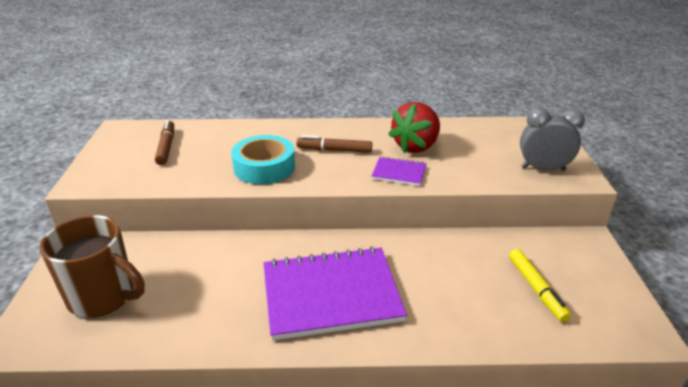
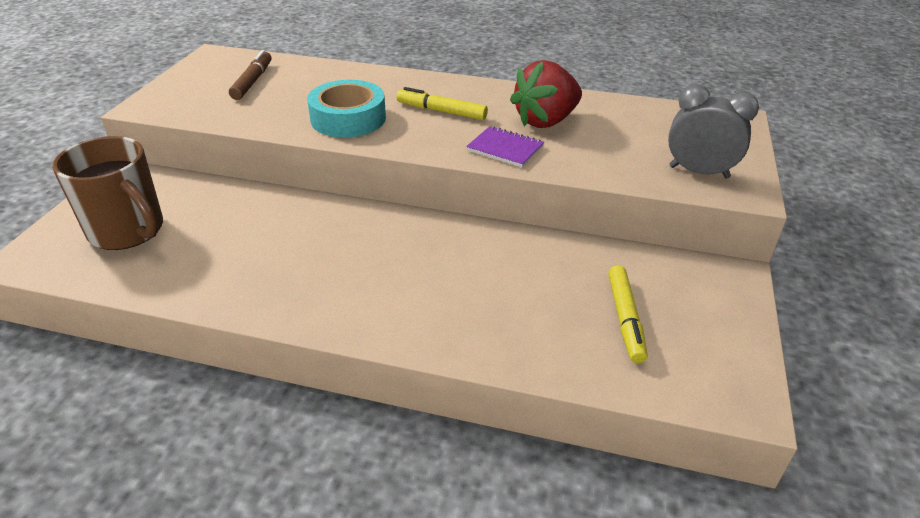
camera: 15 degrees right, 5 degrees up
purple notebook [263,247,407,340] -> none
brown marker [296,135,372,153] -> yellow marker [397,87,488,120]

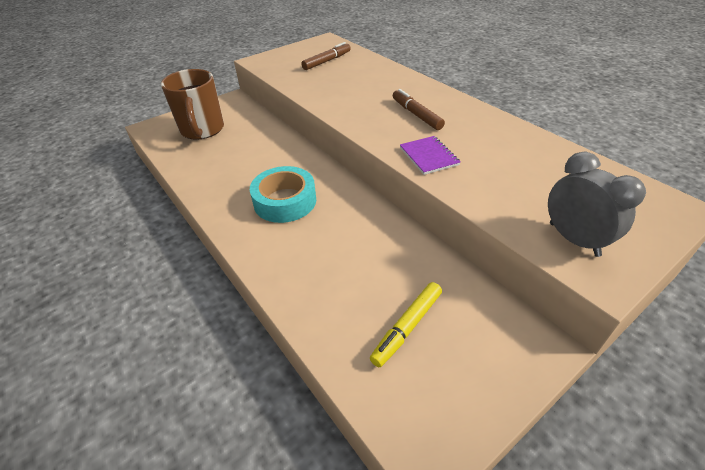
camera: 40 degrees right, 5 degrees up
turquoise tape [307,80,386,137] -> turquoise tape moved to [250,166,316,223]
yellow marker [397,87,488,120] -> brown marker [393,89,445,130]
red strawberry [510,60,582,128] -> none

